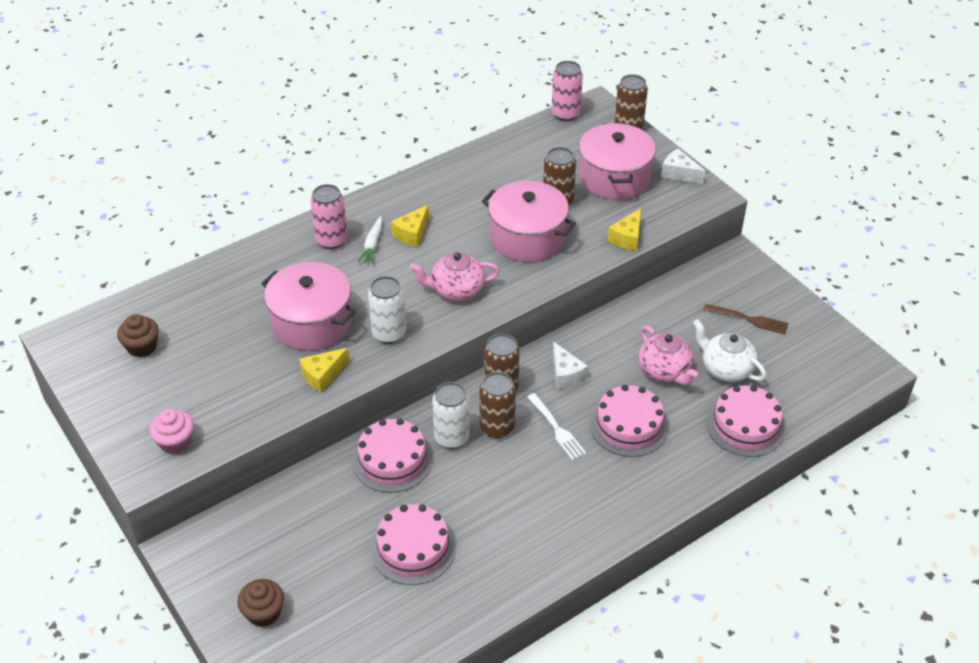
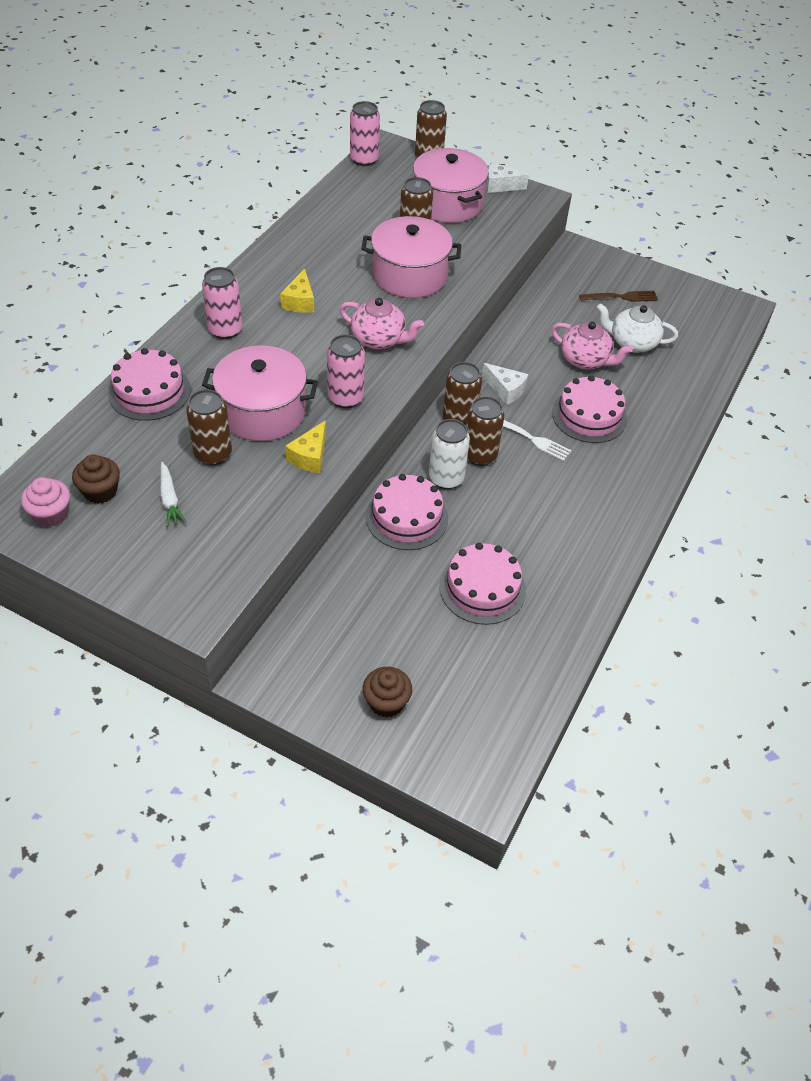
camera: 30 degrees left, 5 degrees up
pink cupcake [149,409,194,454] -> pink cupcake moved to [21,477,70,527]
white carrot [357,216,383,264] -> white carrot moved to [160,462,186,527]
white can [368,276,406,344] -> pink can [327,335,365,408]
pink teapot [410,252,500,300] -> pink teapot turned 120 degrees counterclockwise [340,298,424,349]
yellow cheese [607,208,641,251] -> none
pink cake [706,385,785,457] -> pink cake moved to [108,348,191,421]
none -> brown can [186,390,232,465]

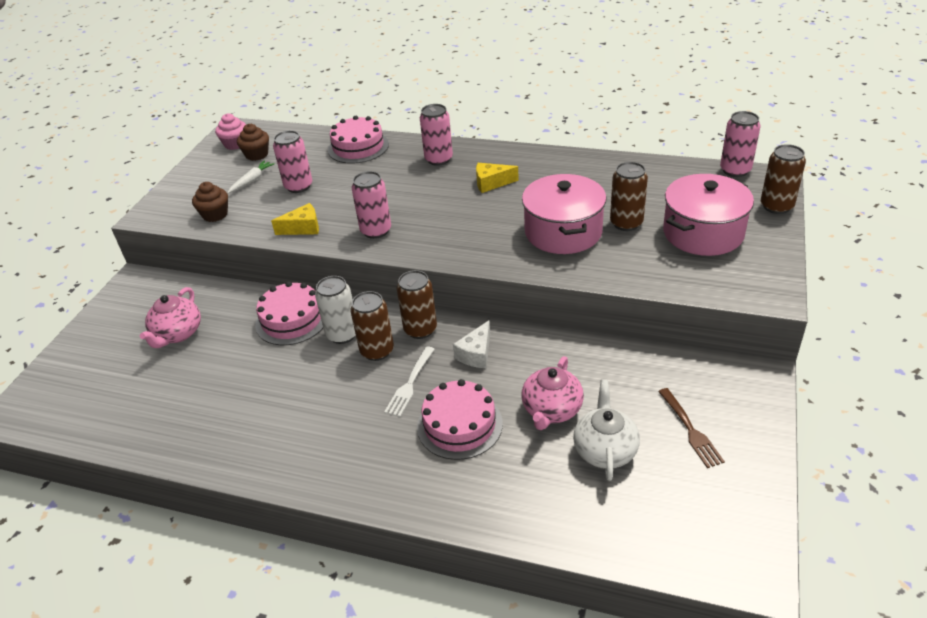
camera: 85 degrees right, 10 degrees down
white carrot [160,462,186,527] -> white carrot turned 150 degrees clockwise [227,161,275,193]
brown can [186,390,232,465] -> pink can [273,130,312,193]
pink pot [202,345,318,441] -> none
yellow cheese [285,420,326,473] -> yellow cheese turned 150 degrees clockwise [271,203,319,235]
pink teapot [340,298,424,349] -> pink teapot moved to [140,287,201,348]
brown cupcake [363,667,412,717] -> brown cupcake moved to [192,182,228,222]
pink cake [439,543,526,625] -> none
white cheese [486,162,529,193] -> none

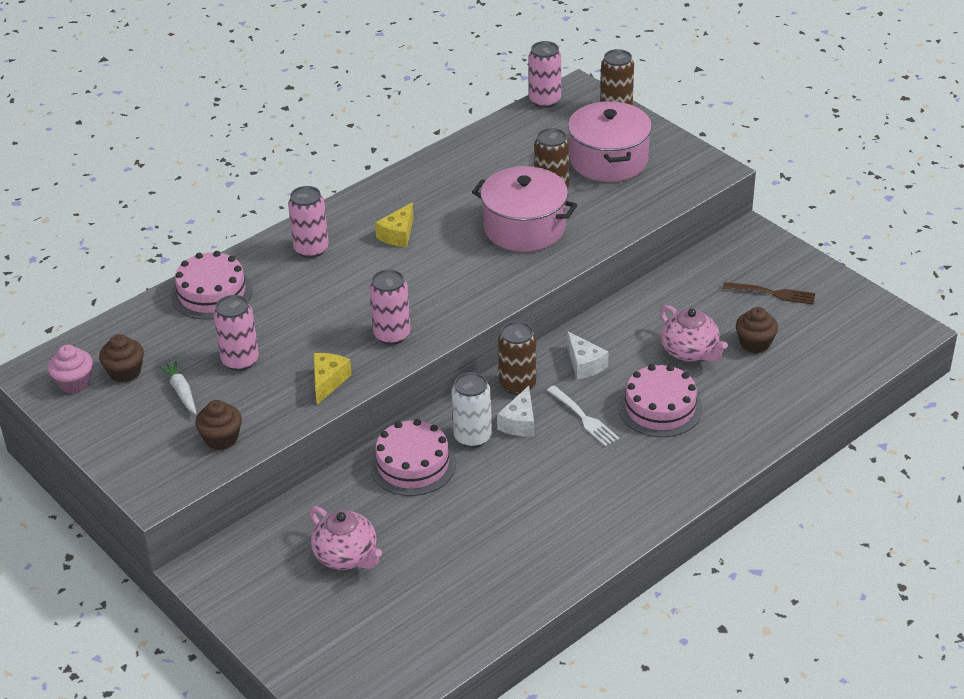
camera: 60 degrees left, 0 degrees up
brown can [350,291,394,361] -> white cheese [497,386,534,437]
white teapot [573,380,640,481] -> brown cupcake [736,307,778,353]

